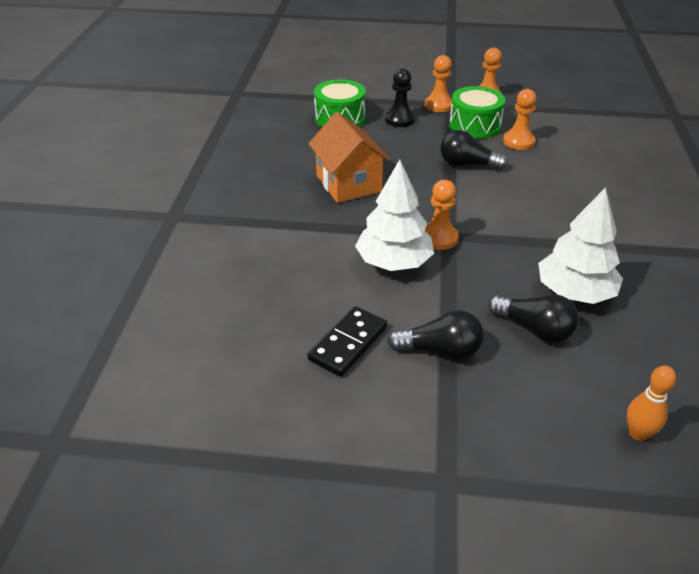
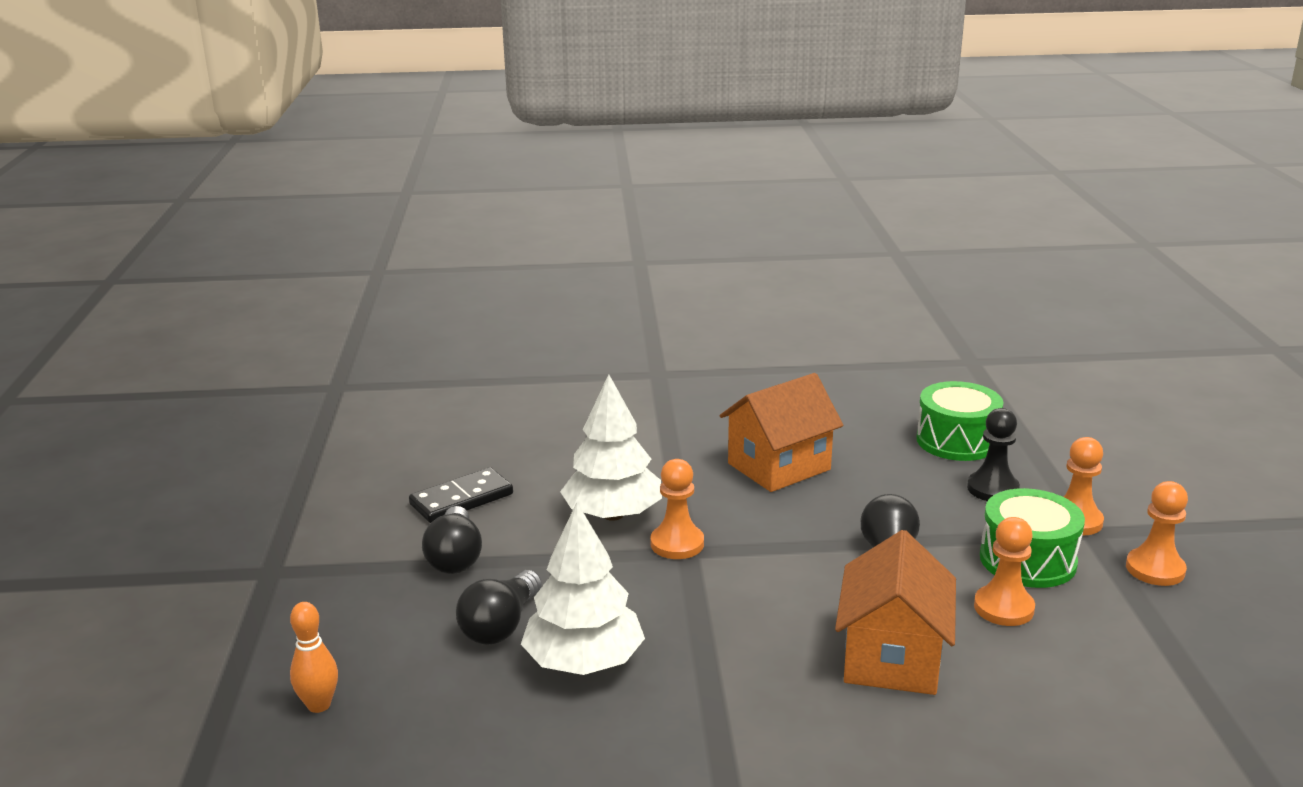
camera: 80 degrees right, 15 degrees down
black domino [307,306,388,377] -> black domino turned 60 degrees counterclockwise [409,467,513,523]
none -> orange house [835,530,956,695]

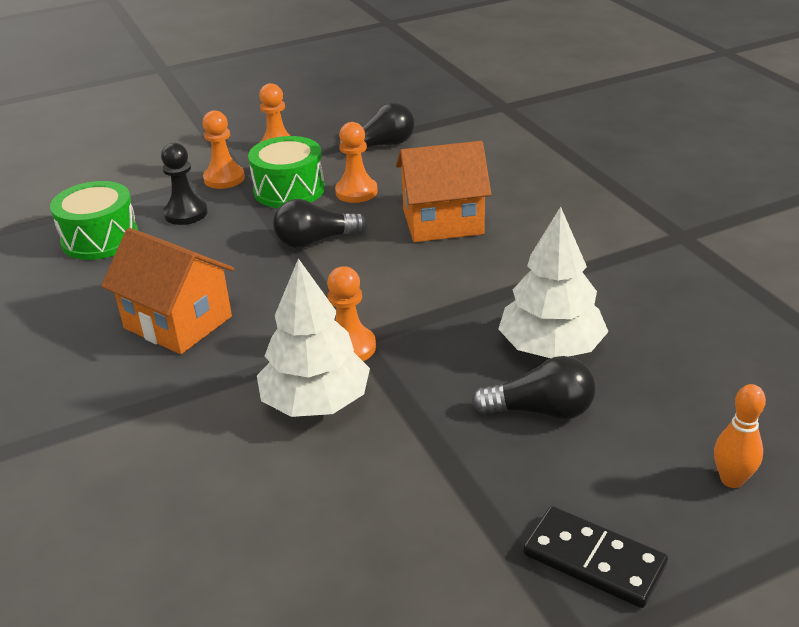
camera: 110 degrees left, 10 degrees up
black domino [409,467,513,523] -> black domino moved to [523,506,668,608]
black light bulb [422,506,482,574] -> black light bulb moved to [339,102,415,155]

